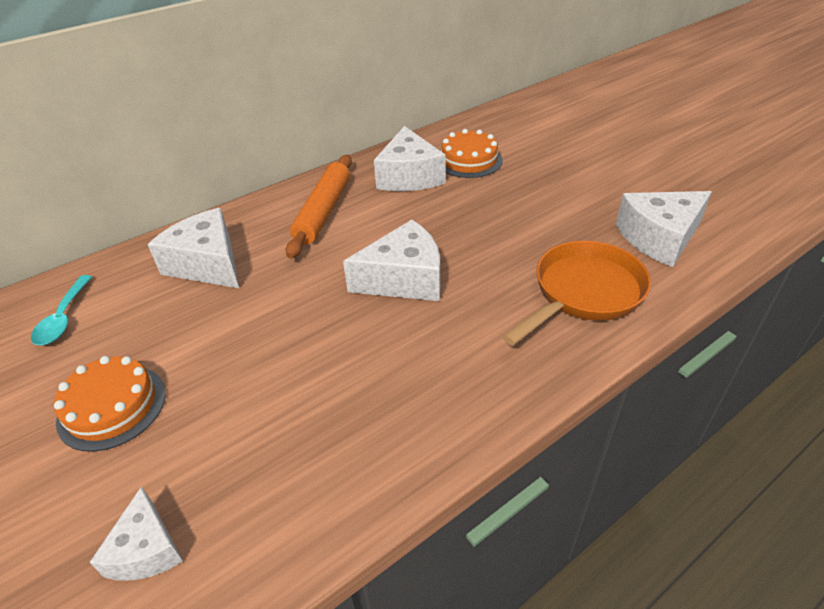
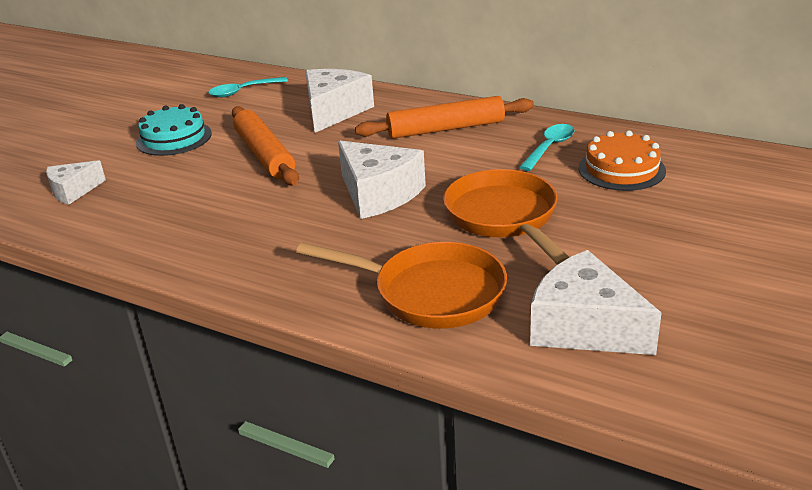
camera: 65 degrees right, 10 degrees down
orange cake [54,356,166,452] -> turquoise cake [136,104,212,156]
white cheese [374,126,445,191] -> turquoise spoon [519,124,575,171]
none -> orange rolling pin [232,106,299,186]
none -> orange pan [443,169,569,265]

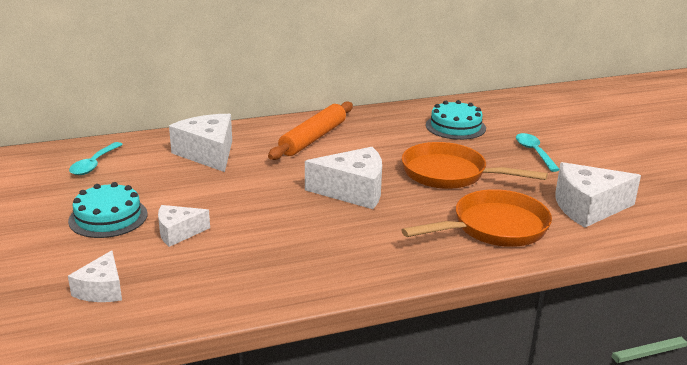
camera: 50 degrees left, 5 degrees down
orange rolling pin [232,106,299,186] -> none
turquoise spoon [519,124,575,171] -> turquoise spoon moved to [516,133,559,172]
orange cake [578,130,666,191] -> turquoise cake [426,100,486,140]
none -> white cheese [158,205,210,247]

